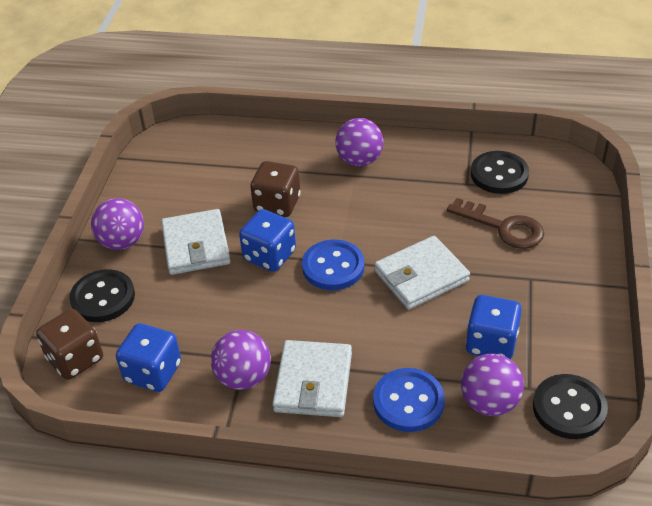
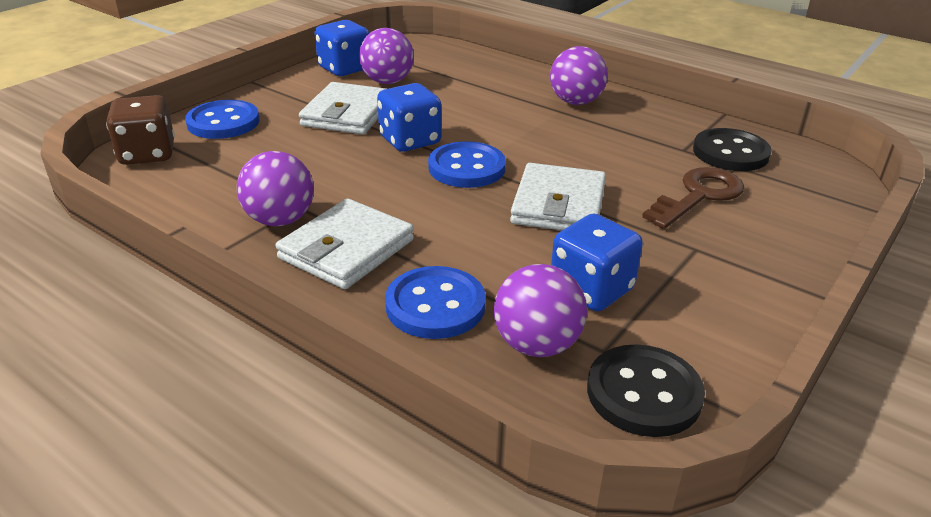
camera: 25 degrees right, 10 degrees down
black button [69,269,135,322] -> blue button [185,100,259,139]
purple ball [91,198,144,250] -> purple ball moved to [359,28,414,84]
blue dice [116,323,181,392] -> blue dice moved to [315,20,369,76]
brown dice [250,161,301,217] -> none
white wallet [374,236,470,310] -> white wallet turned 75 degrees counterclockwise [510,163,606,230]
brown key [447,198,544,249] -> brown key turned 105 degrees counterclockwise [642,167,744,229]

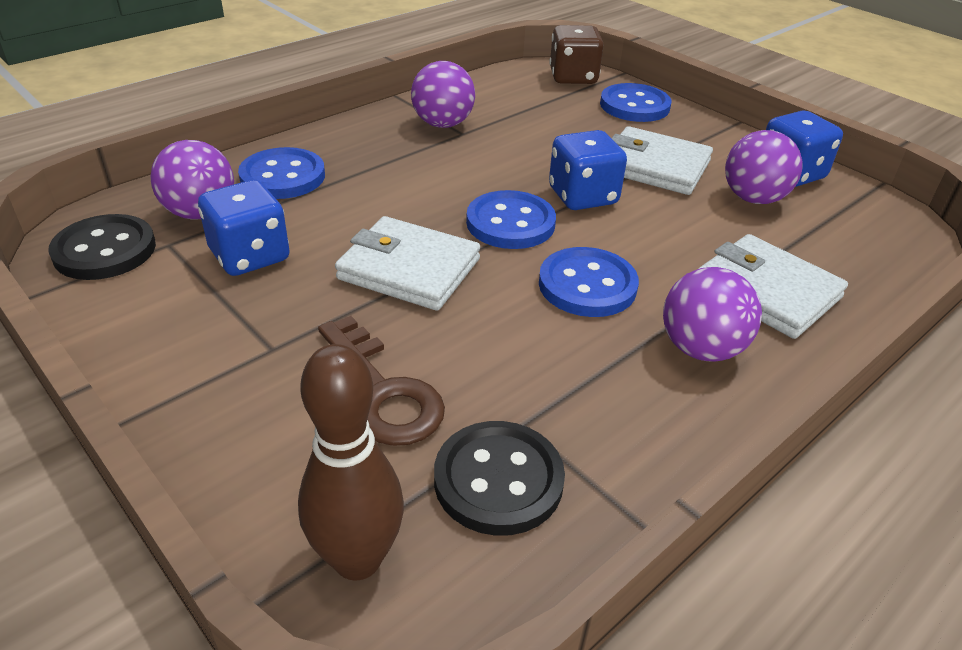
camera: 100 degrees right, 5 degrees up
white wallet [276,198,414,289] -> white wallet moved to [698,234,848,339]
none -> brown bowling pin [298,344,404,581]
none -> blue button [539,247,639,317]

